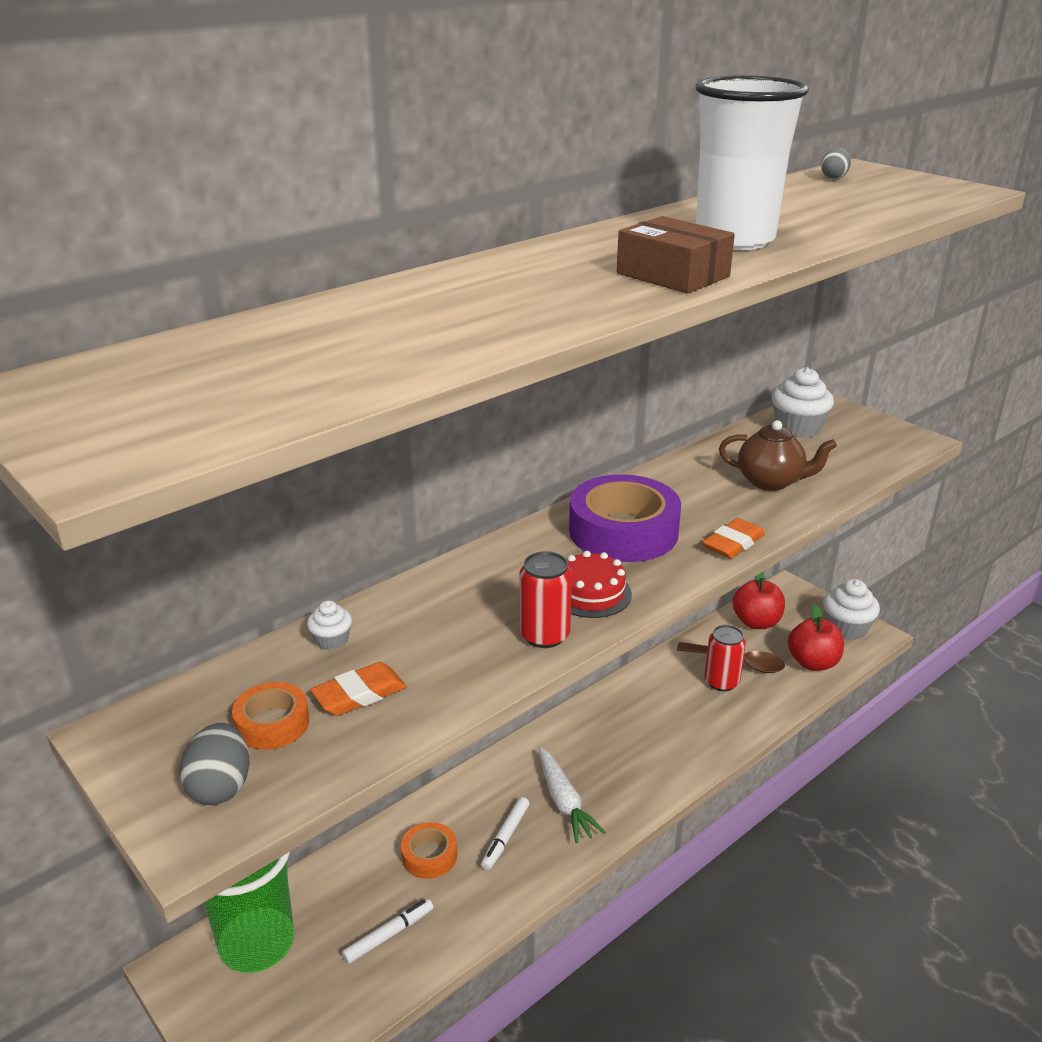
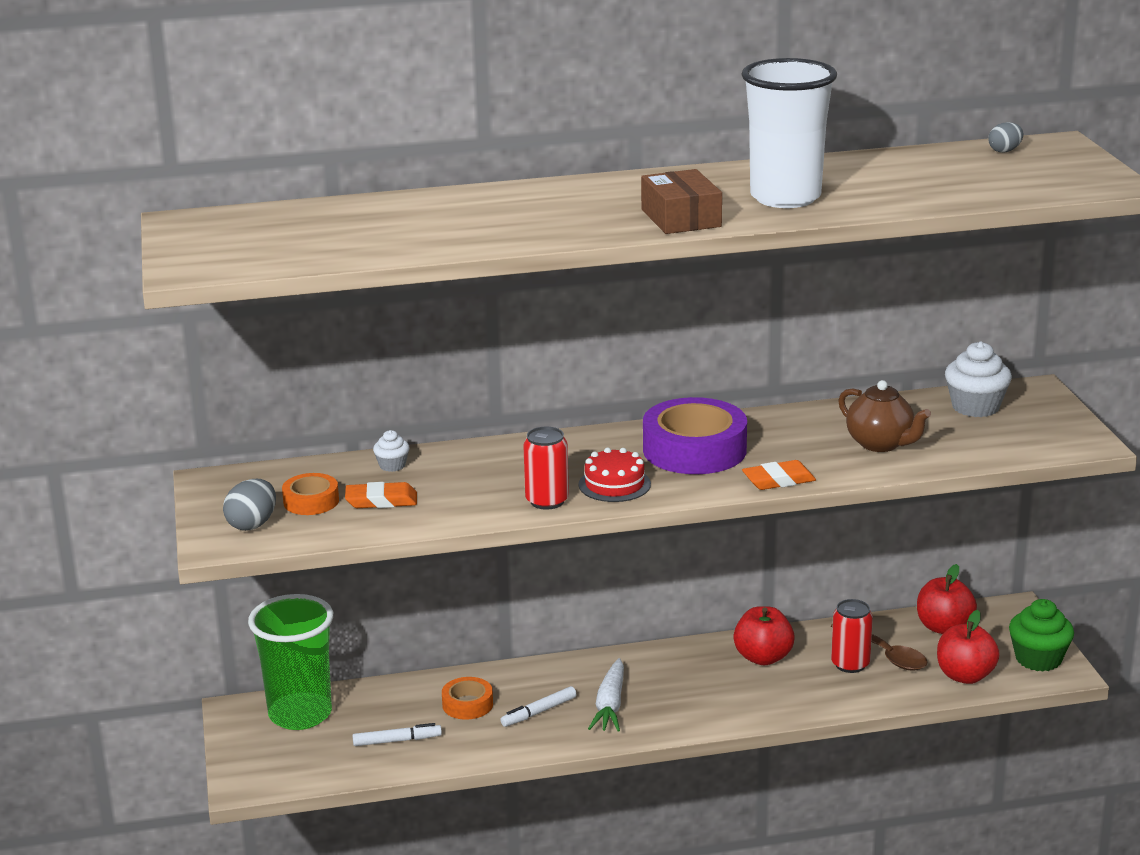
camera: 30 degrees right, 5 degrees down
white cupcake [823,579,880,640] -> green cupcake [1009,599,1074,672]
none -> red apple [733,606,795,665]

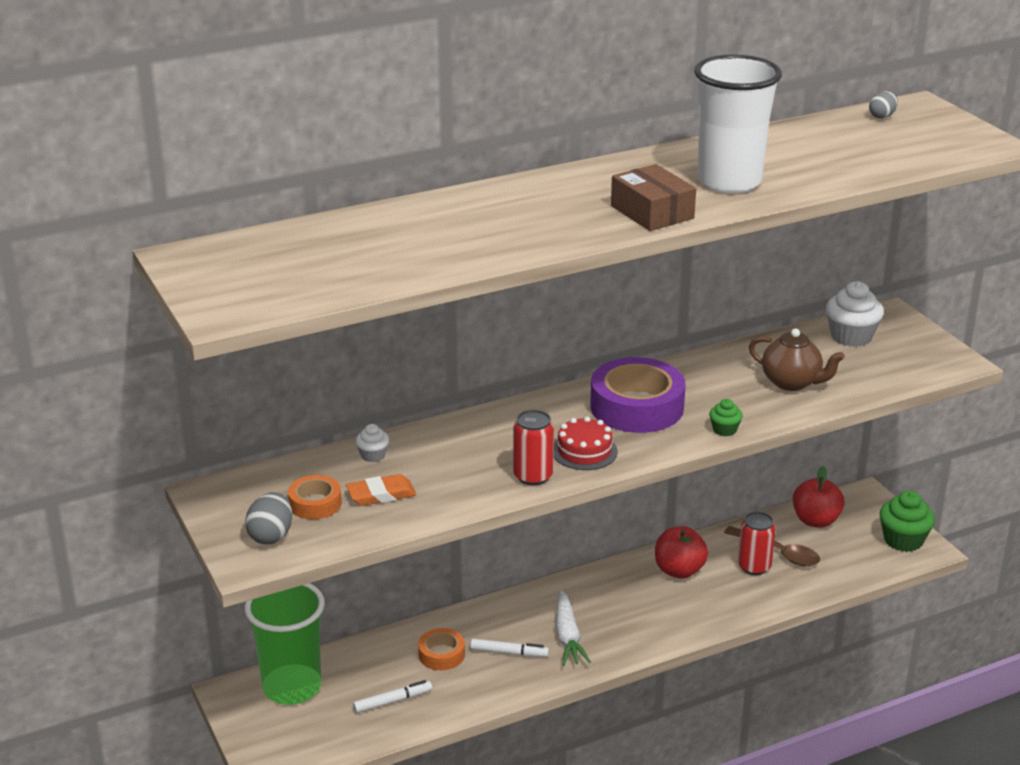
camera: 15 degrees left, 5 degrees up
white marker [501,686,577,727] -> white marker turned 120 degrees counterclockwise [470,639,549,657]
orange eraser [742,460,816,490] -> green cupcake [709,399,743,436]
red apple [937,610,1000,684] -> none

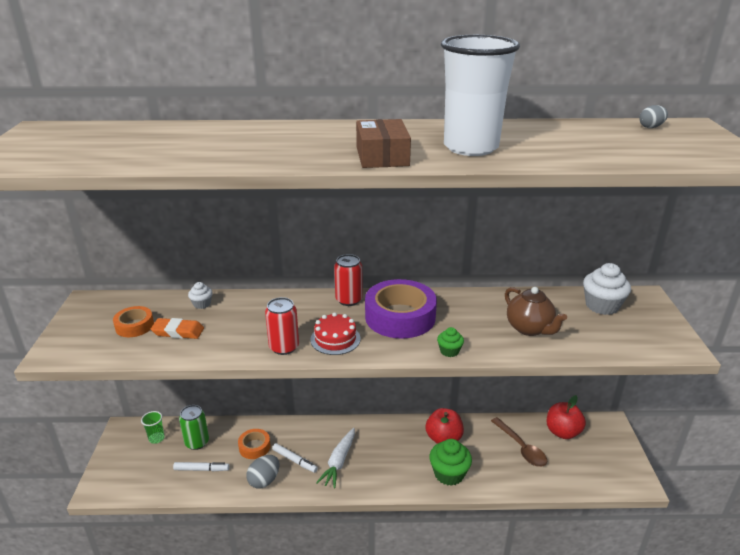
camera: 25 degrees right, 0 degrees up
grey egg [245,492,292,545] -> grey egg moved to [246,455,279,489]
green cup [245,583,325,705] -> green cup [141,411,165,444], size x0.40
red can [738,512,776,575] -> red can moved to [334,254,363,306]
green cupcake [880,491,935,552] -> green cupcake moved to [429,439,472,486]
none -> green can [179,405,209,450]

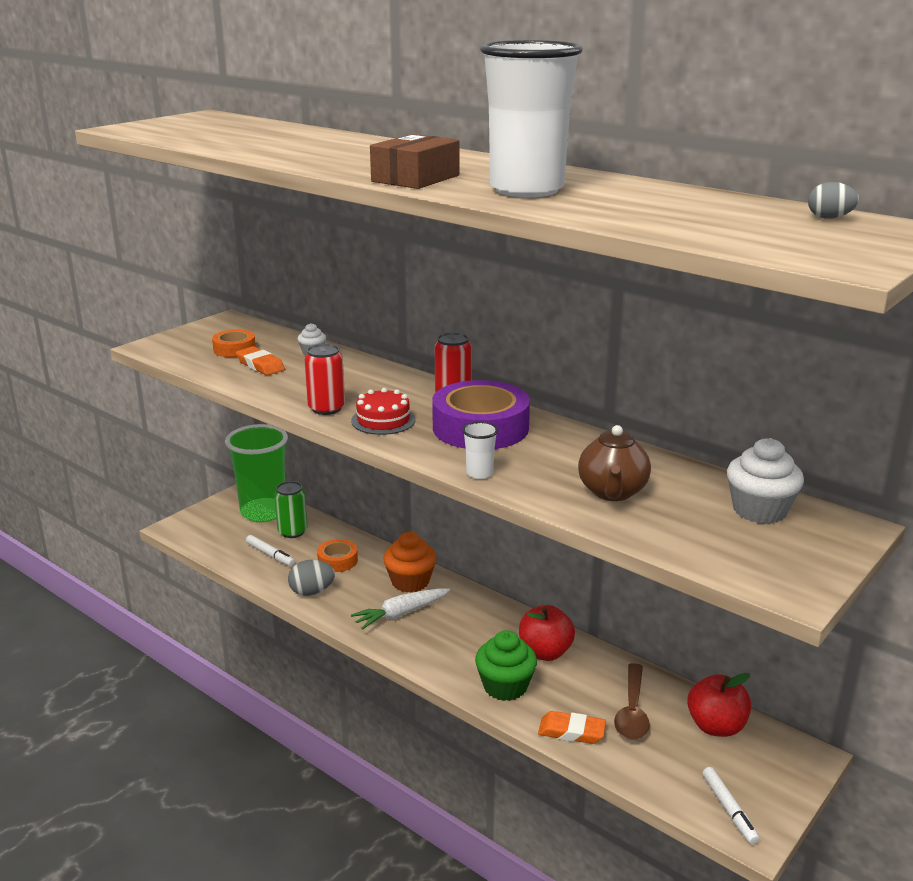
camera: 40 degrees right, 5 degrees down
green cup [141,411,165,444] -> green cup [225,424,288,522], size x2.47
white marker [272,443,318,473] -> white marker moved to [702,767,759,844]
green cupcake [437,327,464,357] -> white cup [462,422,498,479]
none -> orange cupcake [383,532,437,593]
none -> orange eraser [538,711,606,744]

